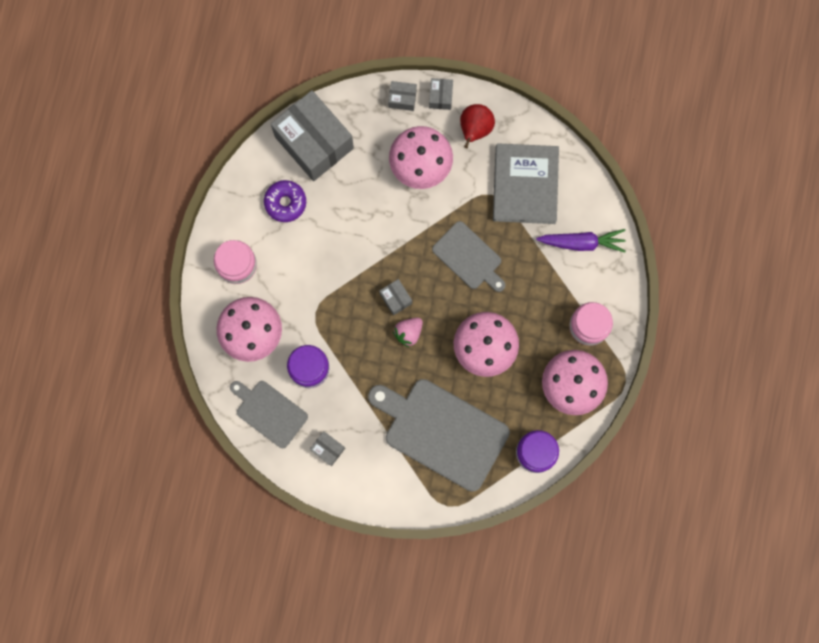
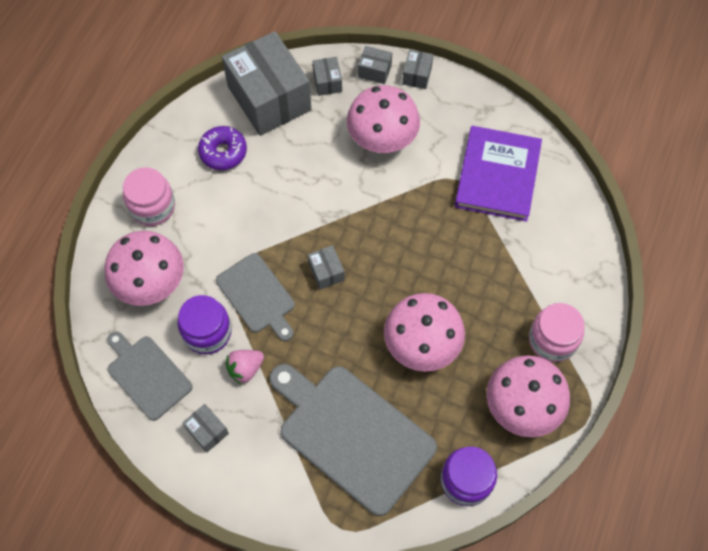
camera: 10 degrees right, 15 degrees down
pink strawberry [393,318,423,348] -> pink strawberry moved to [225,350,264,385]
grey cutting board [432,221,505,292] -> grey cutting board moved to [216,253,295,341]
red pear [460,104,495,148] -> none
grey book [493,143,559,224] -> purple book [455,126,542,222]
purple carrot [536,229,626,252] -> none
none -> grey box [313,57,342,96]

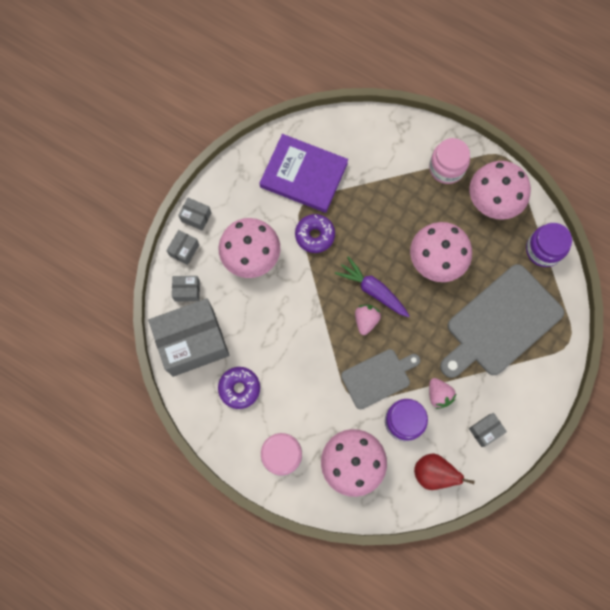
camera: 80 degrees left, 10 degrees up
grey cutting board [107,331,193,421] -> red pear [414,453,475,490]
grey box [308,245,345,290] -> pink strawberry [355,305,381,335]
none -> purple donut [295,214,335,253]
none -> purple carrot [335,256,409,317]

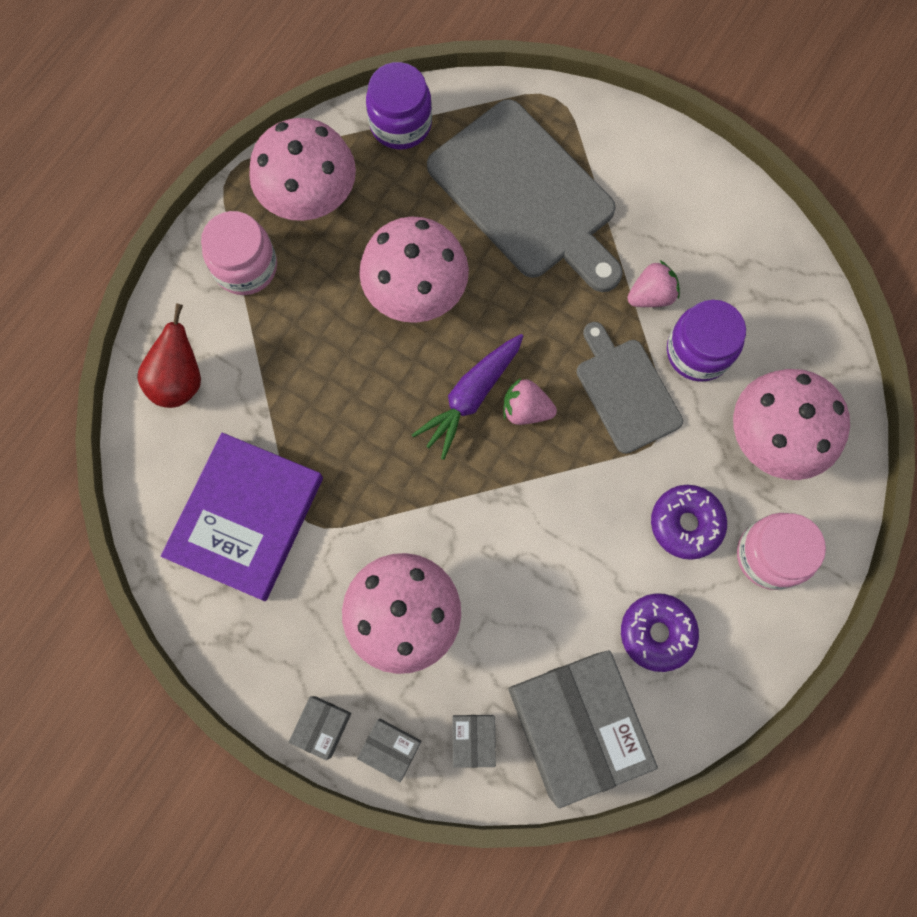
camera: 90 degrees left, 0 degrees up
purple donut [295,214,335,253] -> purple donut moved to [651,485,727,560]
red pear [414,453,475,490] -> red pear moved to [137,303,201,408]
grey box [469,413,507,447] -> none

